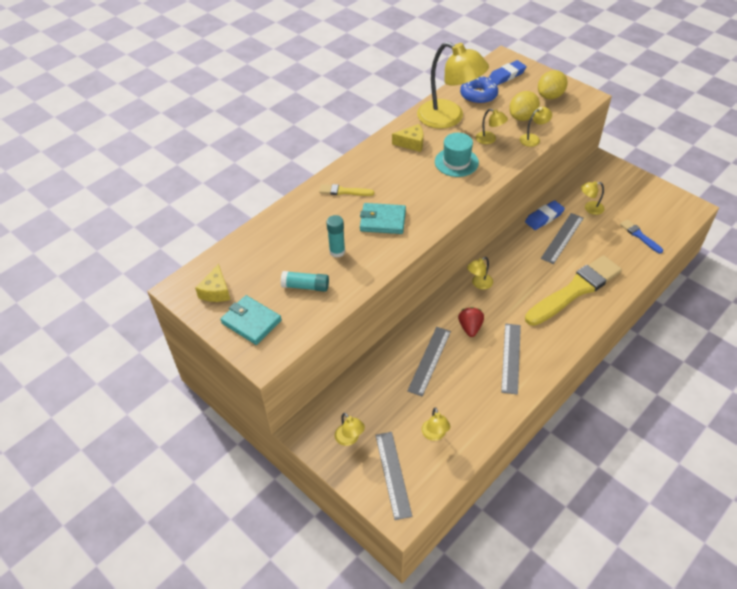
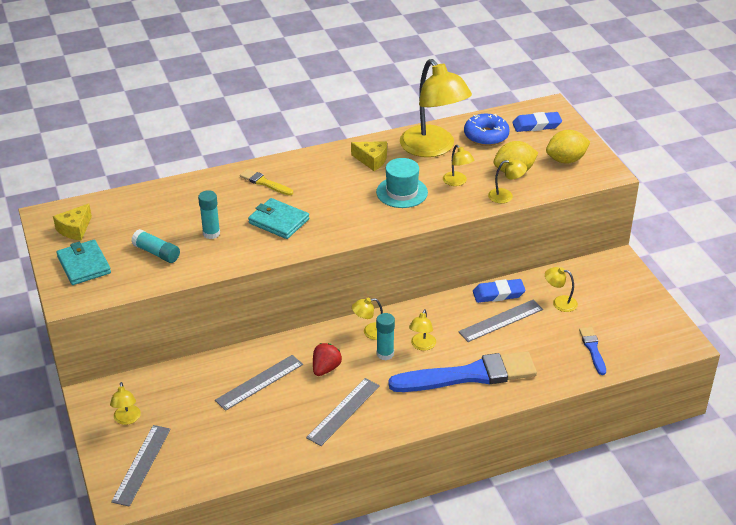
camera: 25 degrees right, 10 degrees down
yellow lamp [422,407,450,441] -> yellow lamp moved to [409,309,436,351]
yellow brush [525,255,622,326] -> blue brush [388,351,537,392]
none -> turquoise glue stick [376,313,395,360]

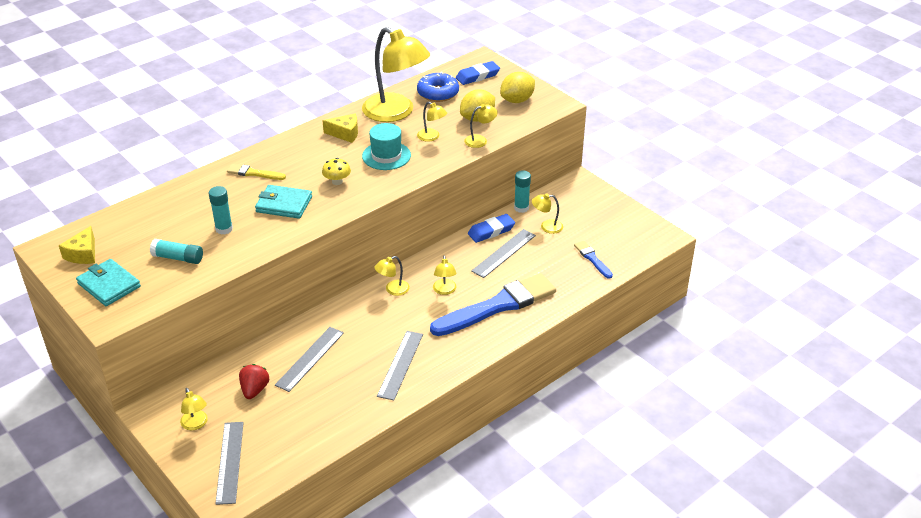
camera: 20 degrees left, 0 degrees up
red strawberry [313,343,342,376] -> red strawberry moved to [239,364,269,399]
turquoise glue stick [376,313,395,360] -> turquoise glue stick moved to [514,170,531,213]
none -> yellow mushroom [322,158,351,185]

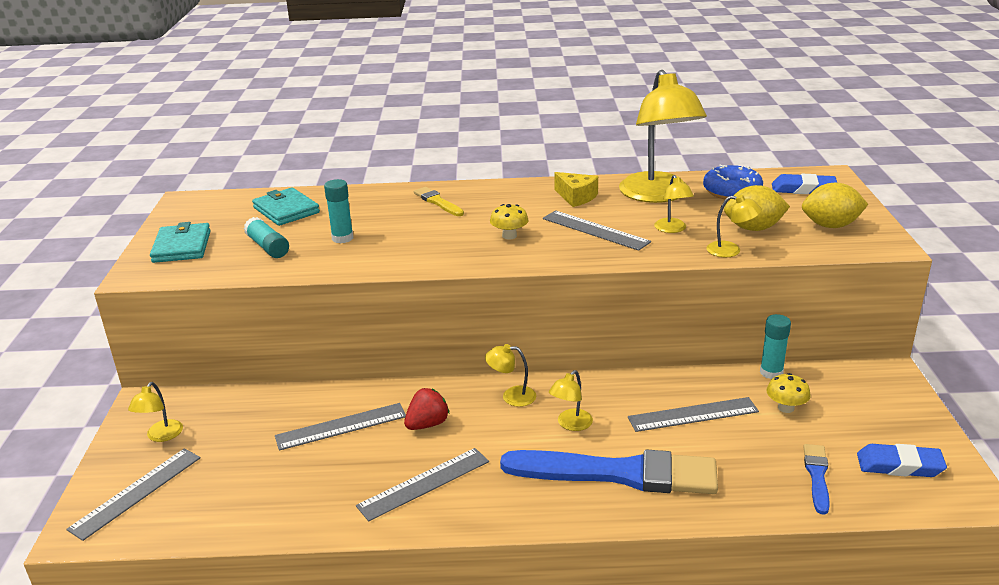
camera: 40 degrees right, 10 degrees down
yellow cheese [59,226,95,264] -> none
red strawberry [239,364,269,399] -> red strawberry moved to [404,388,449,430]
turquoise wallet [255,185,312,219] -> turquoise wallet moved to [252,188,320,226]
turquoise hat [362,123,411,170] -> grey ruler [543,210,651,251]
blue eraser [468,214,515,243] -> blue eraser moved to [857,444,947,477]
yellow lamp [532,193,563,234] -> yellow mushroom [766,373,811,413]

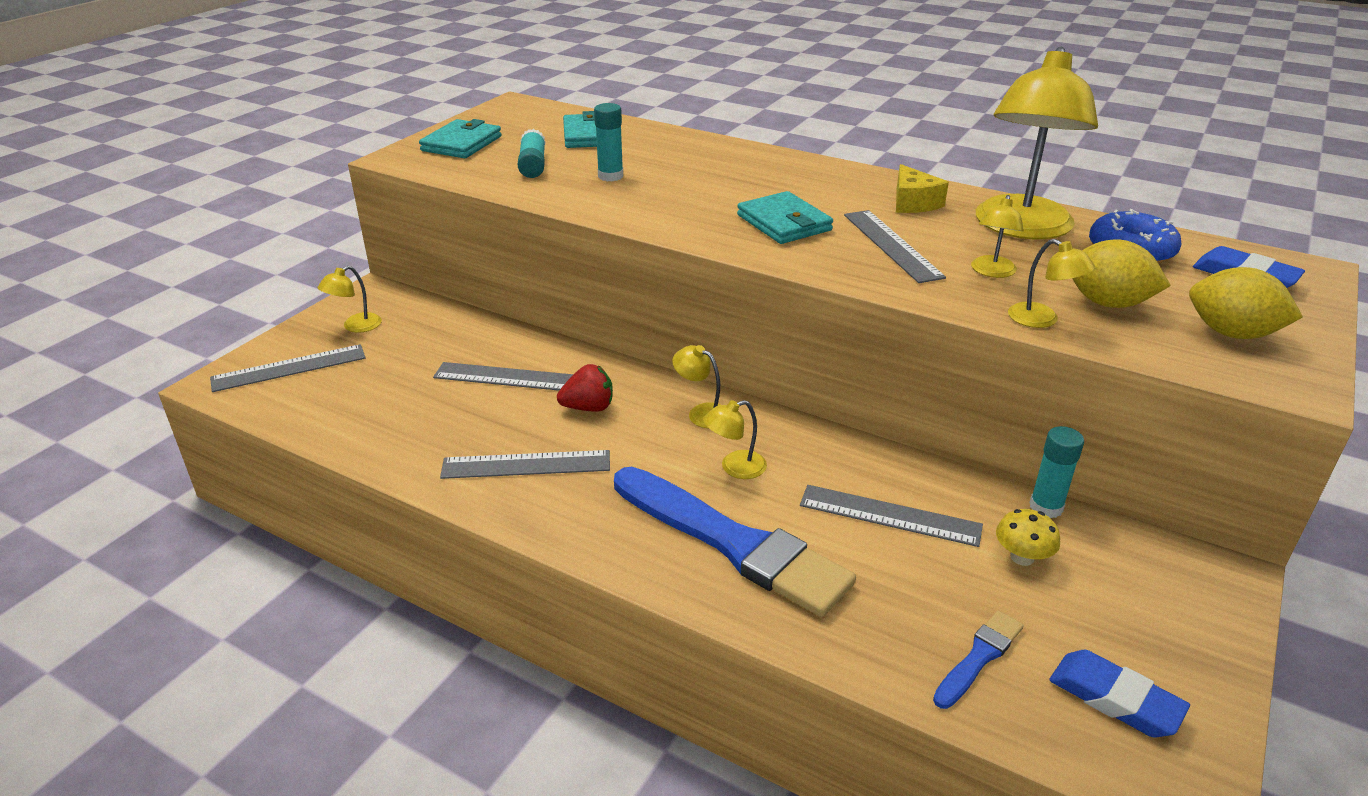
camera: 30 degrees right, 5 degrees up
yellow brush [414,187,464,216] -> none
yellow mushroom [490,204,529,240] -> turquoise wallet [737,191,833,244]

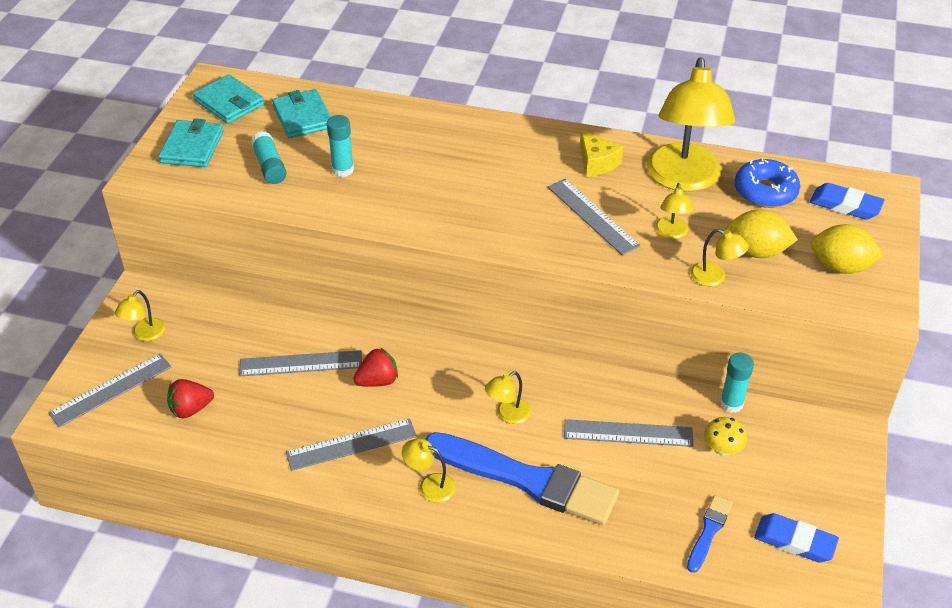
camera: 15 degrees left, 10 degrees up
yellow lamp [672,345,721,429] -> yellow lamp moved to [402,438,456,503]
turquoise wallet [737,191,833,244] -> turquoise wallet moved to [193,75,264,124]
none -> red strawberry [167,379,214,418]

